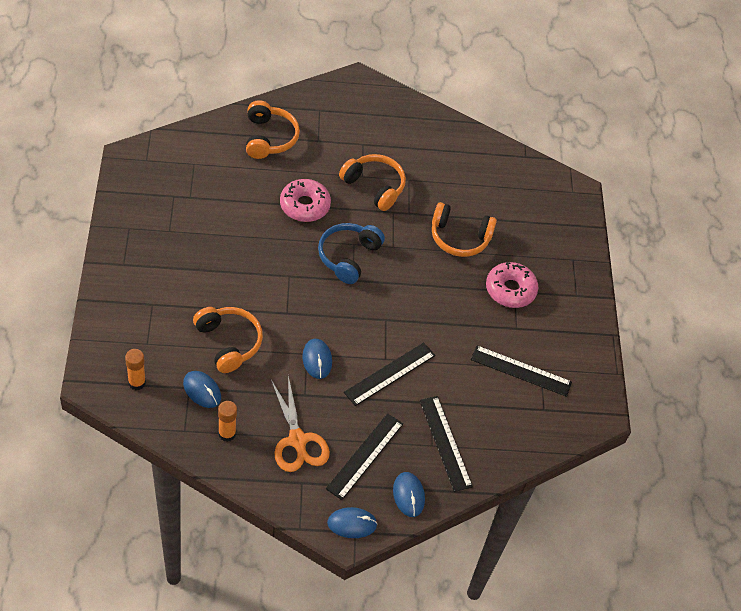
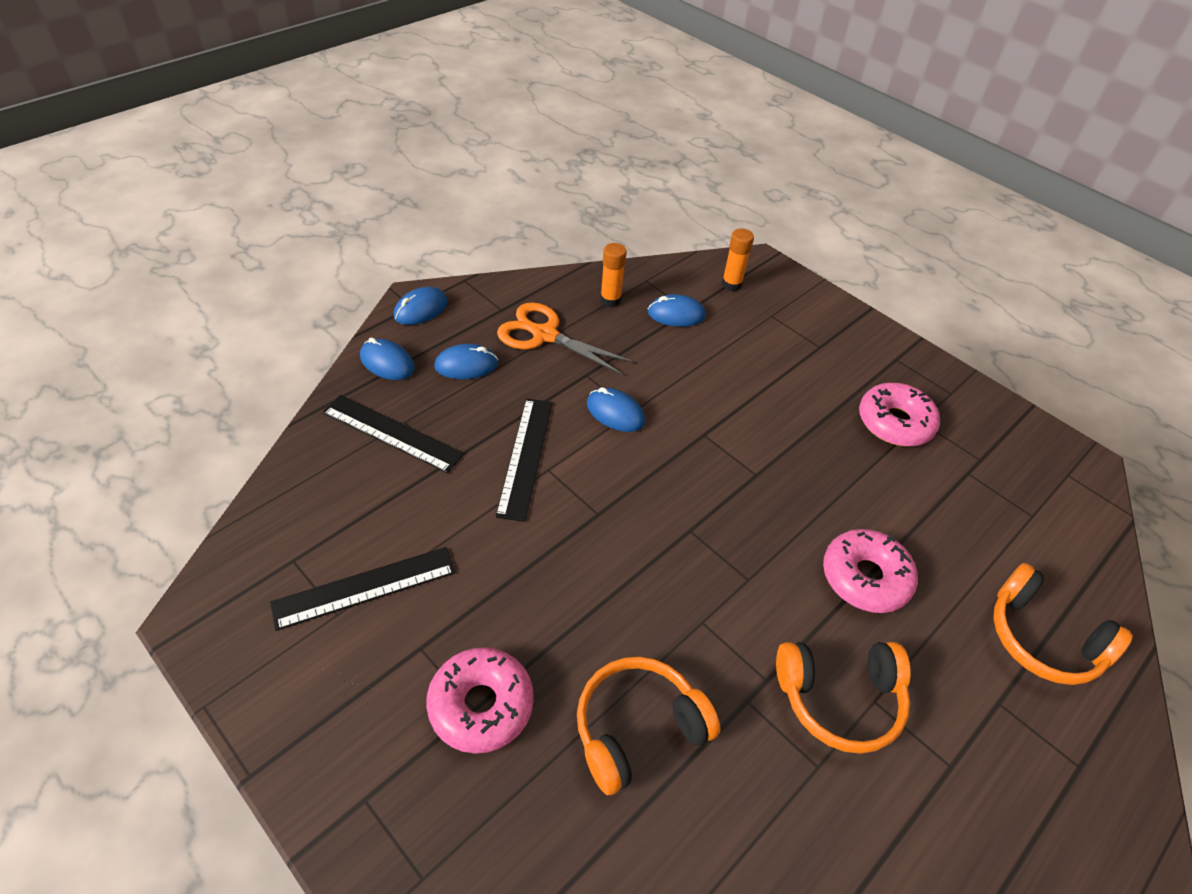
camera: 140 degrees right, 5 degrees down
orange headphones [193,307,263,373] -> none
blue headphones [318,223,385,284] -> none
black ruler [326,413,403,500] -> blue mouse [434,344,498,379]
none -> pink donut [859,383,940,446]

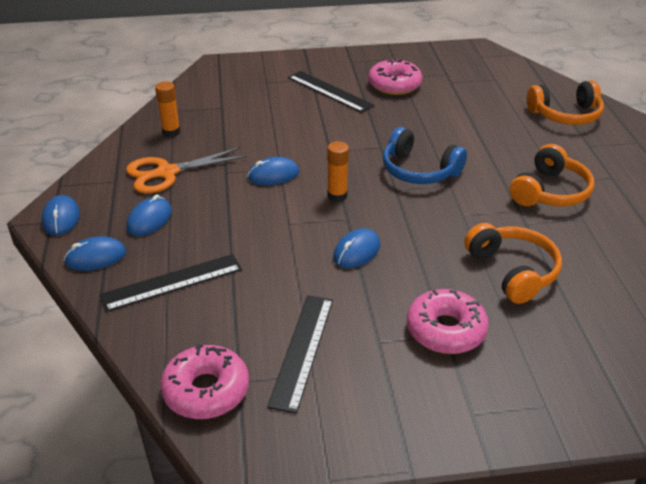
camera: 50 degrees left, 10 degrees down
black ruler [495,398,553,522] -> black ruler moved to [288,71,374,113]
orange headphones [577,657,721,795] -> orange headphones turned 150 degrees clockwise [464,223,562,304]
blue mouse [648,294,706,327] -> blue mouse moved to [333,228,380,268]
orange glue stick [722,228,754,291] -> orange glue stick moved to [327,141,349,202]
pink donut [823,529,918,613] -> pink donut moved to [160,344,249,419]
none -> blue headphones [383,127,467,184]

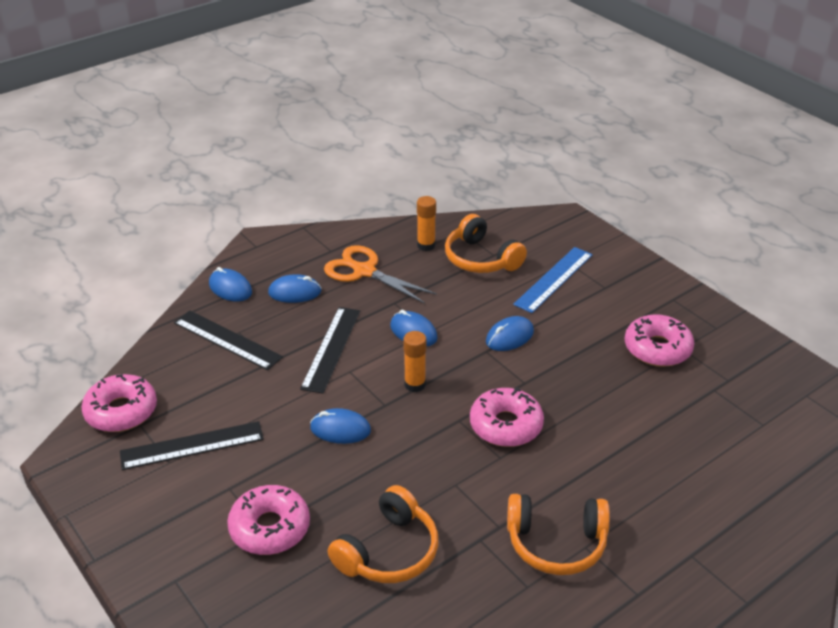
camera: 60 degrees right, 0 degrees up
blue mouse [41,195,80,236] -> blue mouse moved to [486,316,534,351]
black ruler [288,71,374,113] -> black ruler moved to [300,307,360,394]
blue headphones [383,127,467,184] -> pink donut [470,387,544,447]
orange headphones [527,80,604,125] -> orange headphones moved to [445,214,527,273]
none -> blue ruler [513,247,593,313]

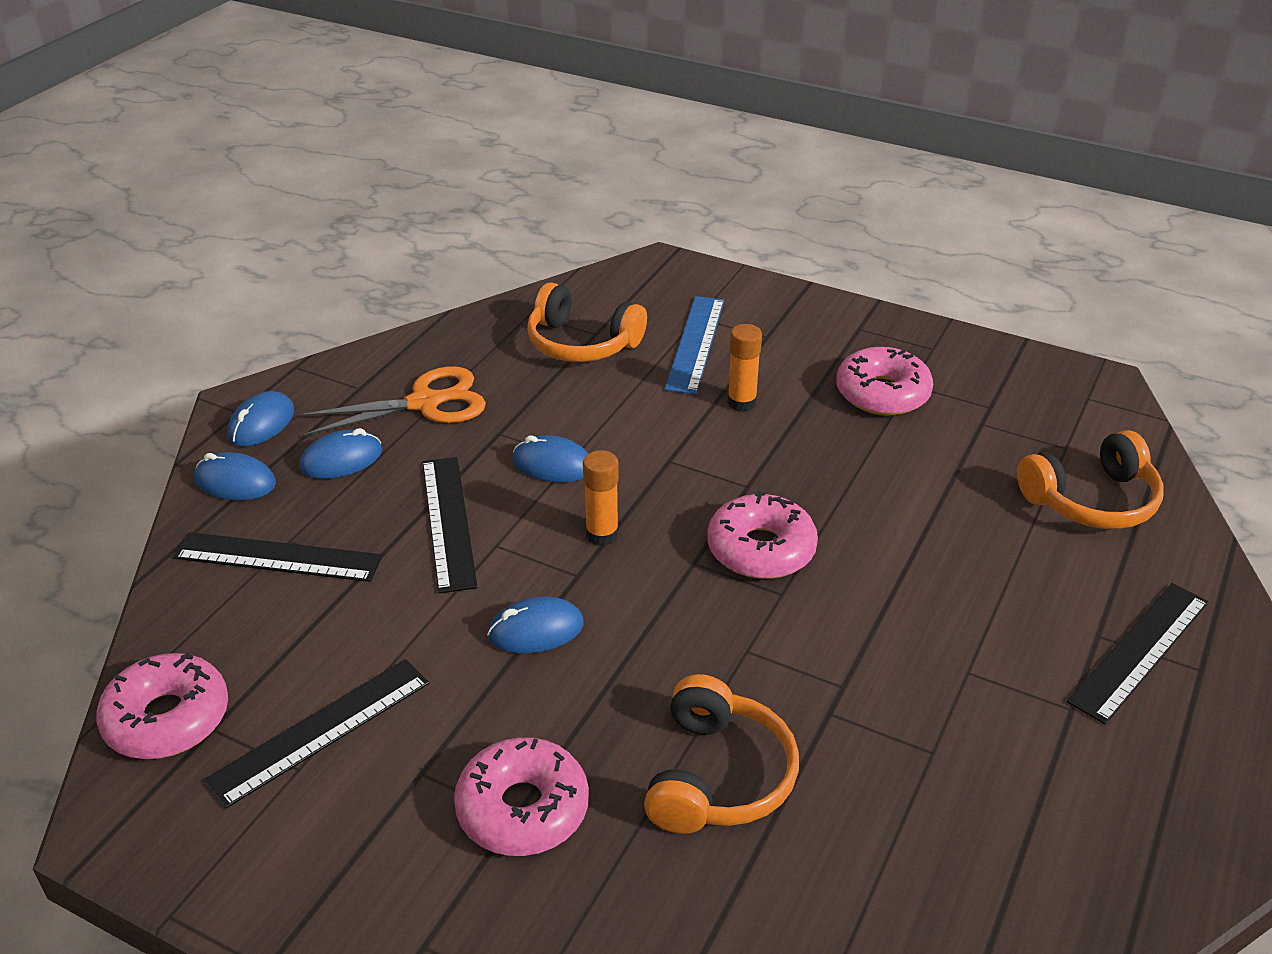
camera: 25 degrees left, 0 degrees up
orange scissors [324,245,437,304] -> orange scissors turned 150 degrees clockwise [297,366,486,437]
orange glue stick [417,196,436,251] -> orange glue stick moved to [727,324,762,412]
blue mouse [486,316,534,351] -> blue mouse moved to [227,391,294,446]
orange headphones [507,494,610,575] -> orange headphones moved to [1017,430,1163,529]
none -> black ruler [1067,583,1208,724]

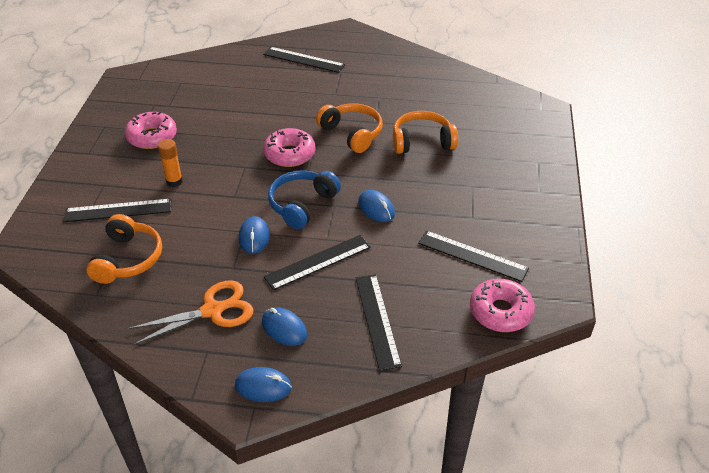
camera: 110 degrees left, 5 degrees up
blue mouse [194,452,276,500] -> none
orange scissors [297,366,486,437] -> orange scissors turned 105 degrees clockwise [128,280,254,345]
pink donut [454,737,589,856] -> none
orange glue stick [583,450,619,546] -> blue headphones [268,170,341,229]
blue ruler [665,296,724,394] -> black ruler [63,199,171,222]
orange headphones [1017,430,1163,529] -> orange headphones moved to [316,103,383,153]

